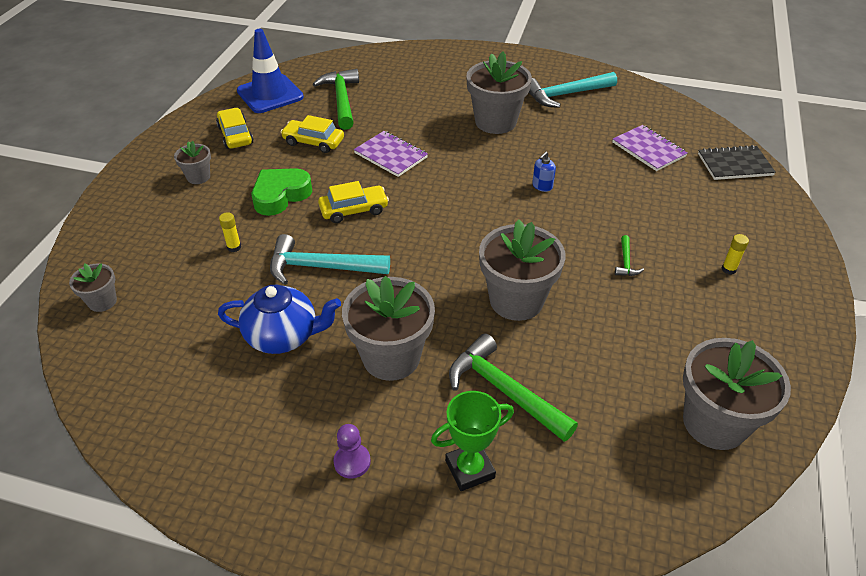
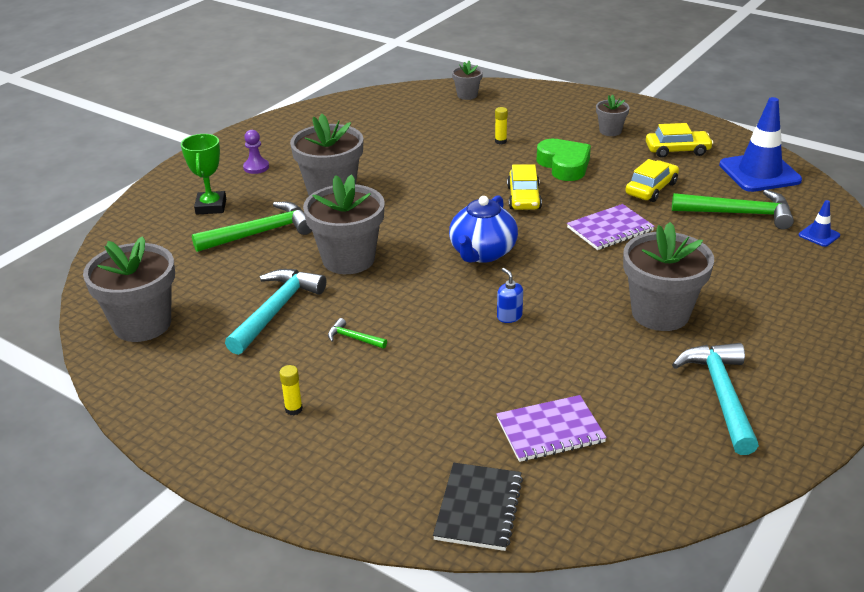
camera: 110 degrees right, 10 degrees down
blue teapot [218,285,341,354] -> blue teapot moved to [449,195,518,263]
turquoise hammer [270,234,390,285] -> turquoise hammer moved to [225,269,326,355]
none -> blue traffic cone [799,200,840,247]

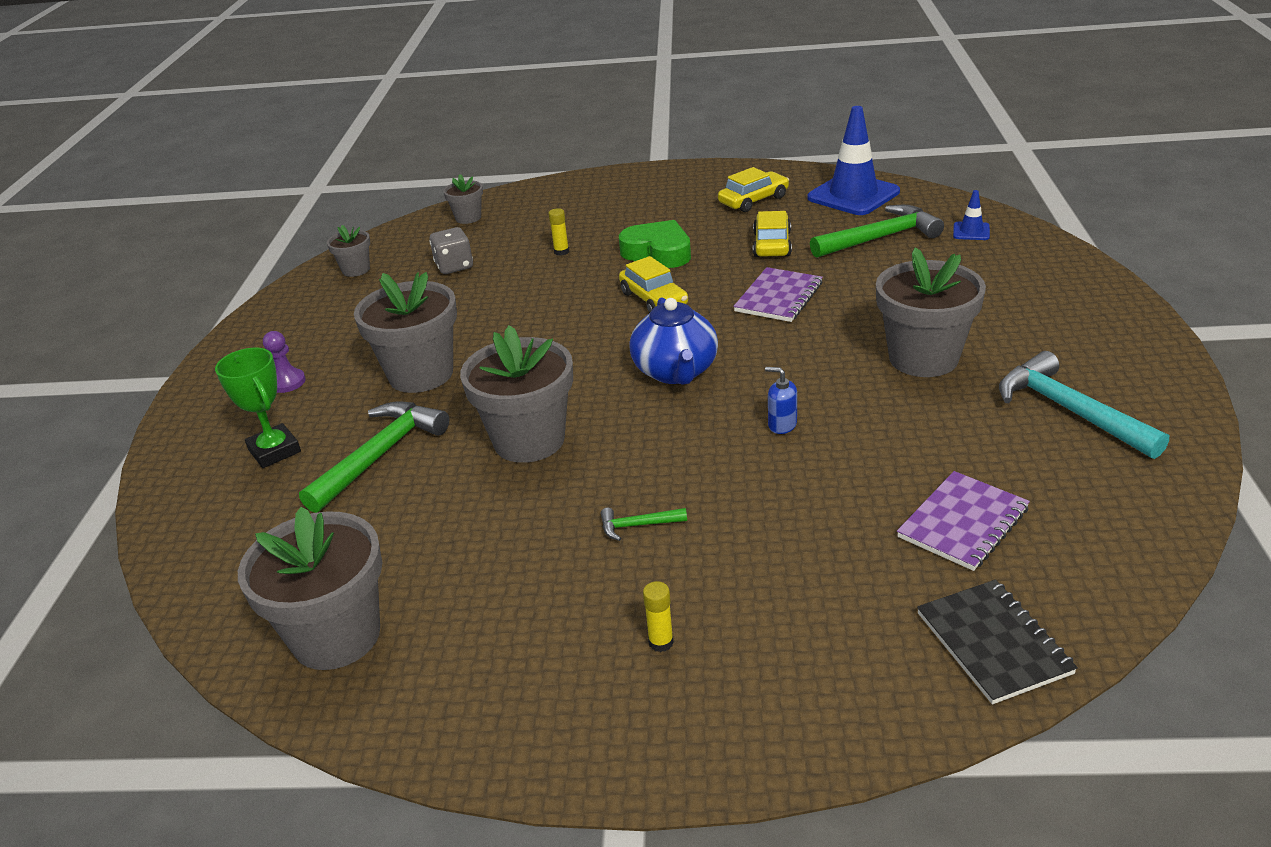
camera: 30 degrees left, 0 degrees up
turquoise hammer [225,269,326,355] -> none
grey flower pot [596,94,630,136] -> grey flower pot moved to [327,225,370,277]
none -> grey dice [429,227,473,274]

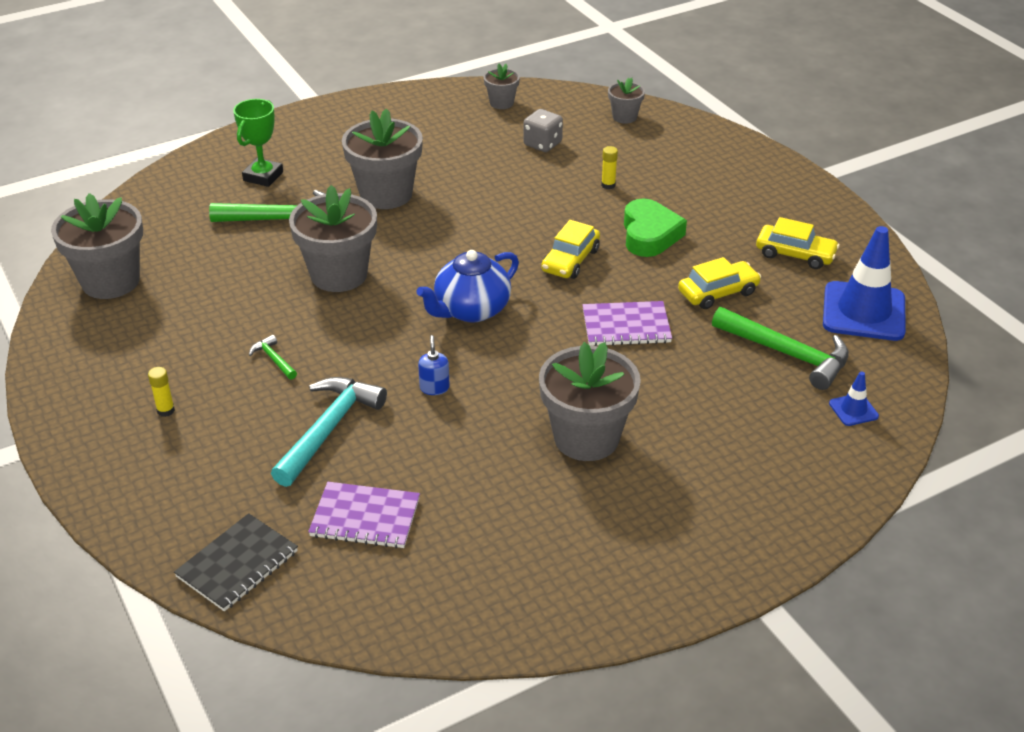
camera: 55 degrees right, 5 degrees up
purple pawn [263,331,306,393] -> none
turquoise hammer [999,351,1169,459] -> turquoise hammer moved to [271,377,387,487]

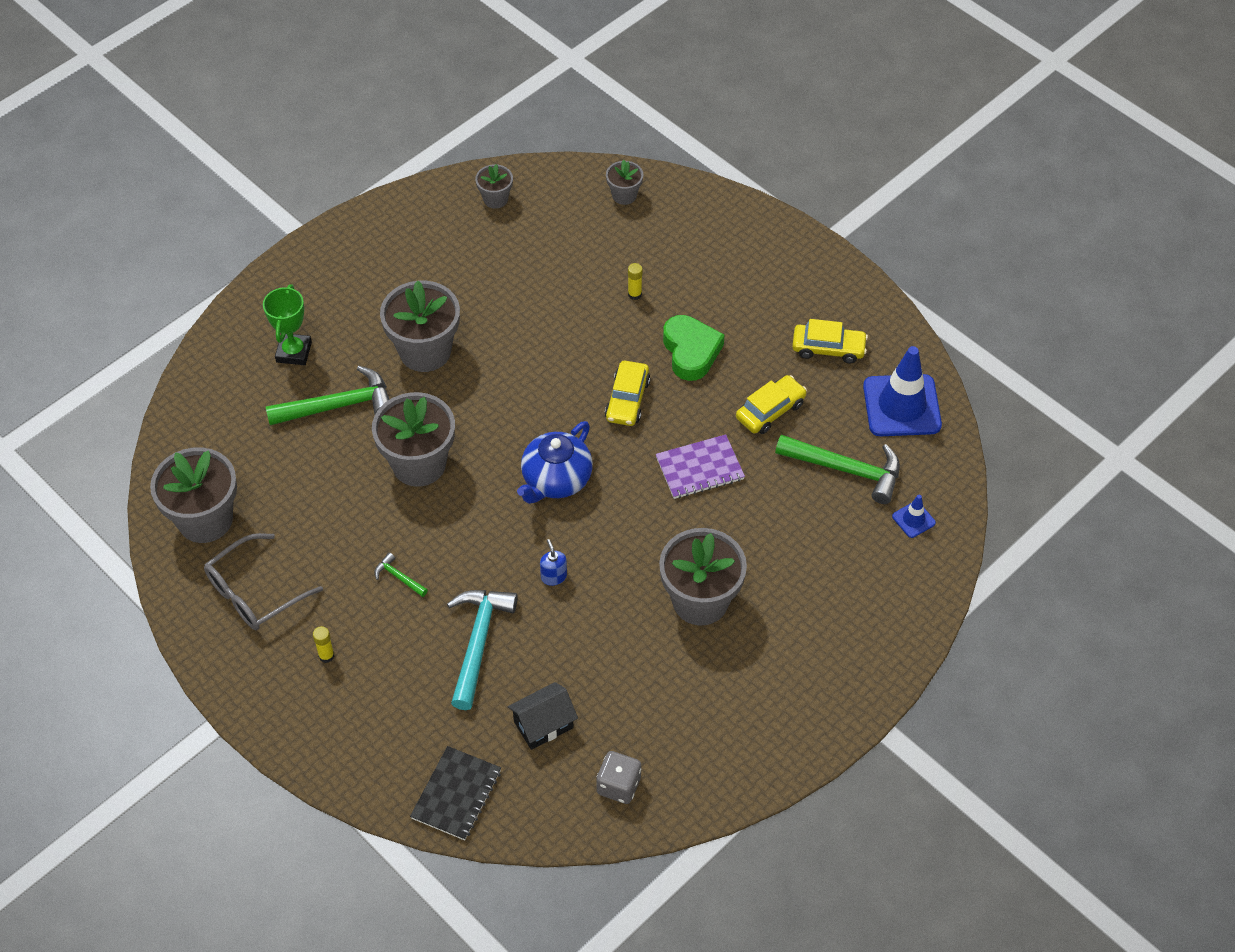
camera: 15 degrees left, 15 degrees up
purple notebook [308,482,420,549] -> black house [508,682,578,750]
grey dice [523,109,563,152] -> grey dice moved to [596,751,641,804]
none -> grey glasses [204,533,323,630]

